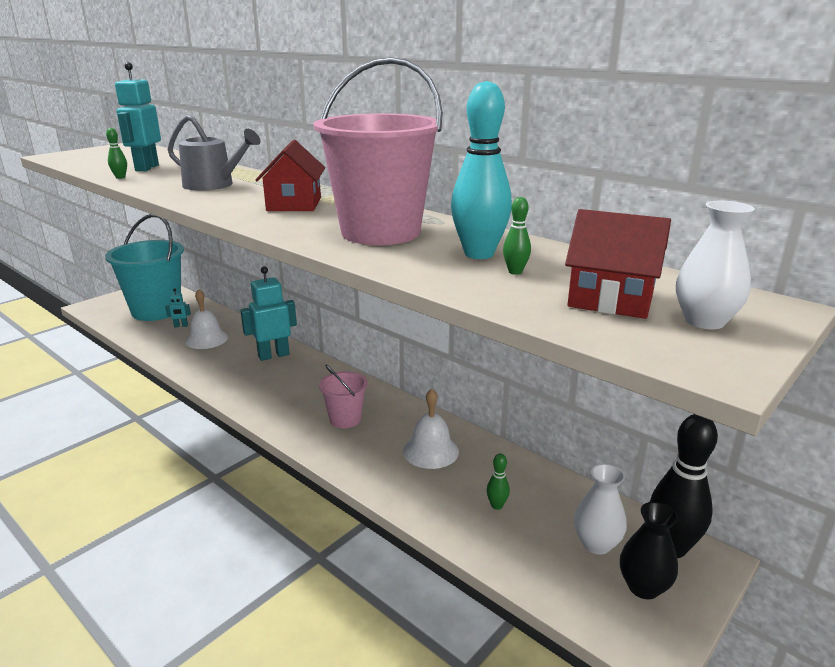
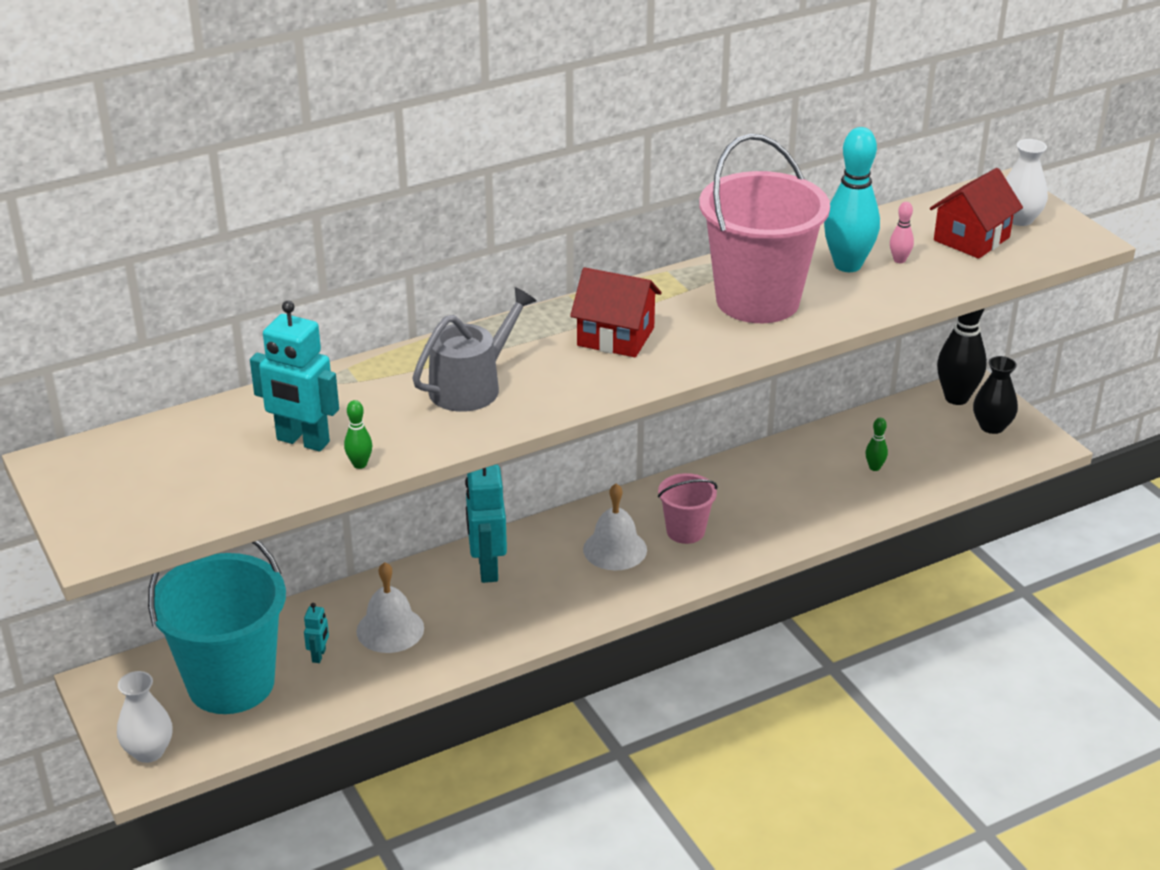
camera: 70 degrees left, 10 degrees up
white bell [403,389,459,469] -> white bell moved to [583,484,647,570]
green bowling pin [503,197,531,275] -> pink bowling pin [890,202,914,263]
white vase [574,464,627,555] -> white vase moved to [117,671,173,763]

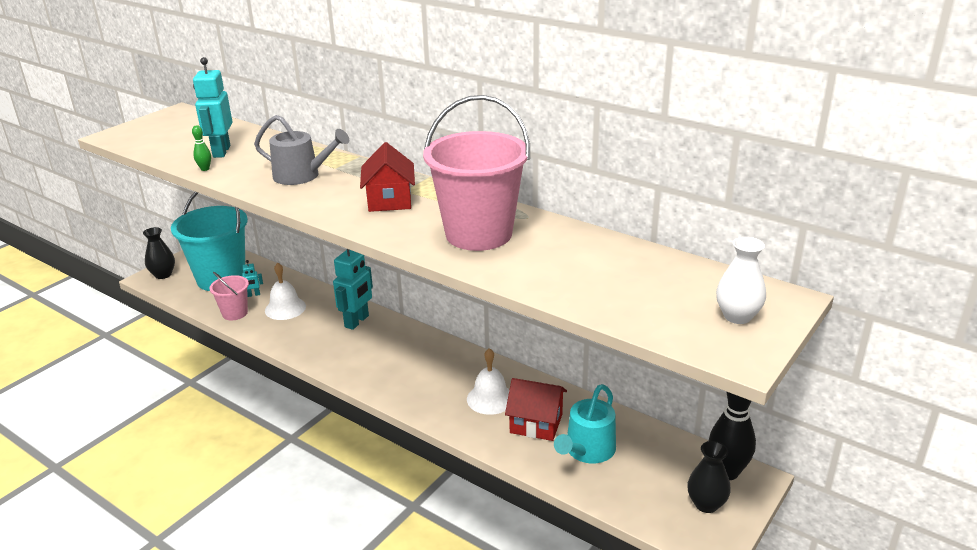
camera: 65 degrees right, 5 degrees down
white vase [117,671,173,763] -> black vase [143,227,175,279]
turquoise robot [465,464,507,583] -> turquoise robot turned 150 degrees clockwise [333,249,373,330]
white bell [583,484,647,570] -> white bell moved to [467,348,509,415]
pink bucket [658,473,717,544] -> pink bucket moved to [209,272,249,320]
turquoise bowling pin [824,127,880,272] -> none
green bowling pin [866,418,888,471] -> turquoise watering can [554,384,616,464]
pink bowling pin [890,202,914,263] -> none
red house [930,168,1023,259] -> red house moved to [505,378,567,441]

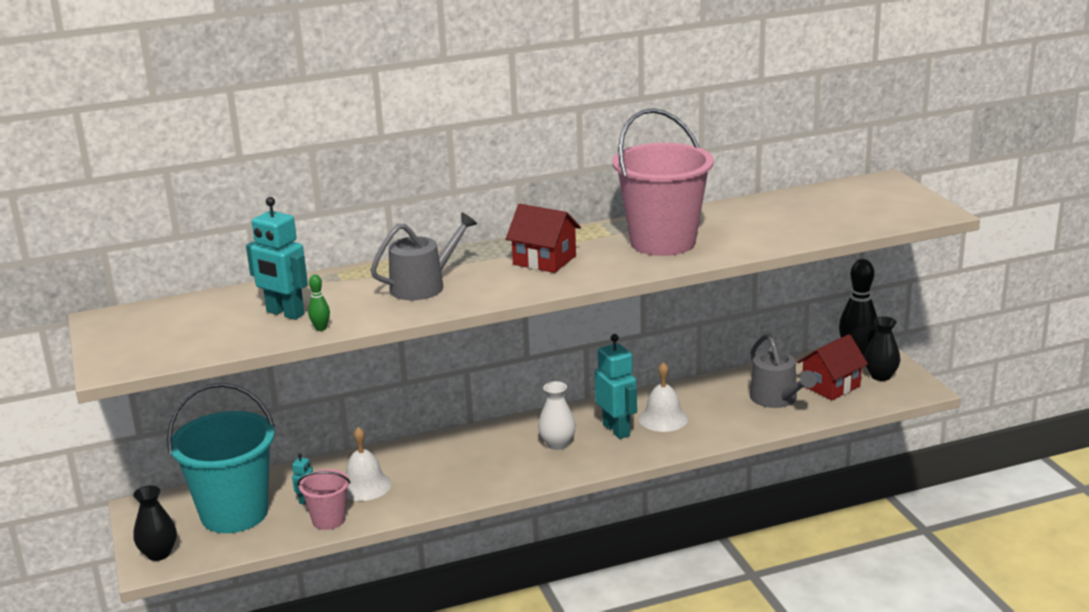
camera: 55 degrees left, 5 degrees down
turquoise robot [333,249,373,330] -> turquoise robot moved to [595,334,637,439]
red house [505,378,567,441] -> red house moved to [797,334,868,400]
turquoise watering can [554,384,616,464] -> grey watering can [750,334,817,408]
white vase [716,237,766,324] -> white vase moved to [538,381,576,450]

